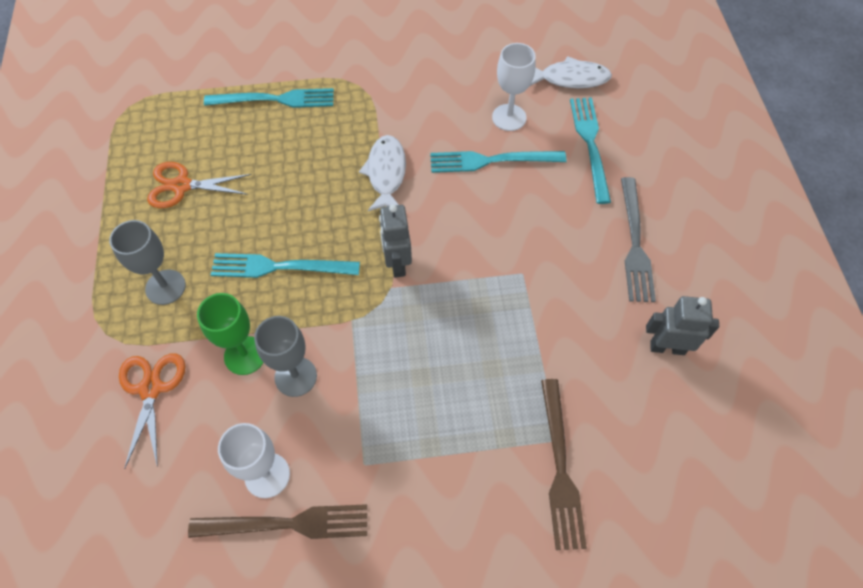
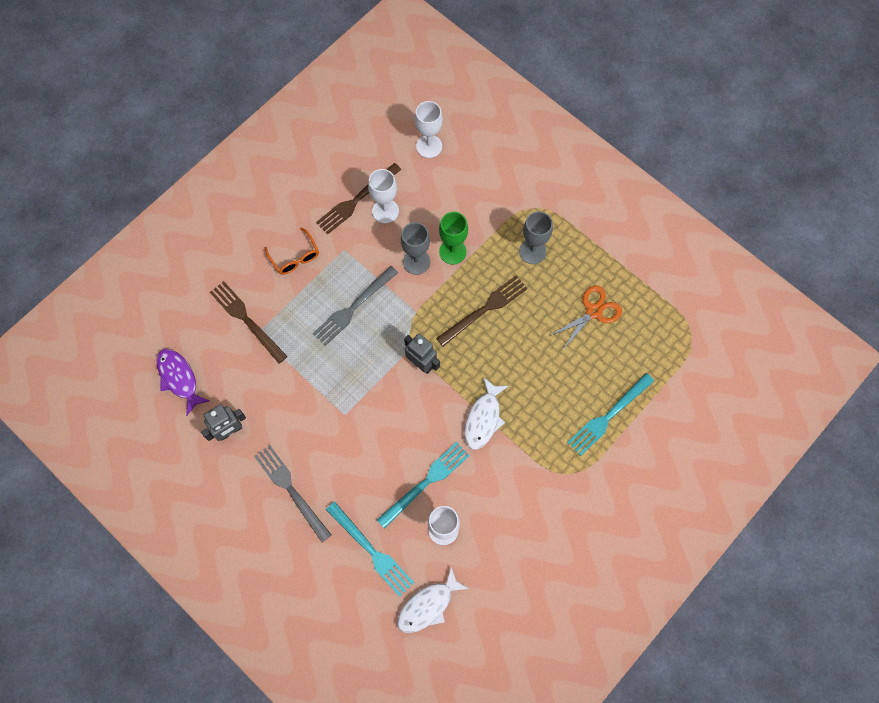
camera: 140 degrees right, 10 degrees up
orange scissors [119,353,185,469] -> none
turquoise fork [211,253,360,278] -> brown fork [436,276,528,346]
white fish [359,135,406,211] -> white fish turned 60 degrees clockwise [464,377,509,450]
none -> purple fish [157,349,210,416]
none -> orange glasses [265,227,319,275]
none -> grey fork [312,266,398,346]
none -> white goblet [415,101,443,158]

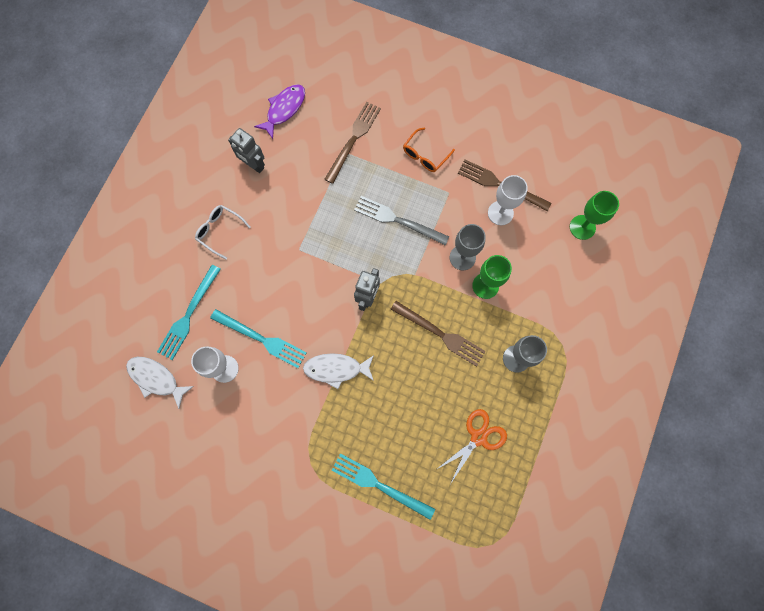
camera: 70 degrees right, 5 degrees up
grey fork [254,445,331,542] -> white glasses [195,205,251,259]
white goblet [415,101,443,158] -> green goblet [570,191,619,240]
orange scissors [550,286,622,350] -> orange scissors turned 75 degrees counterclockwise [437,409,507,484]

